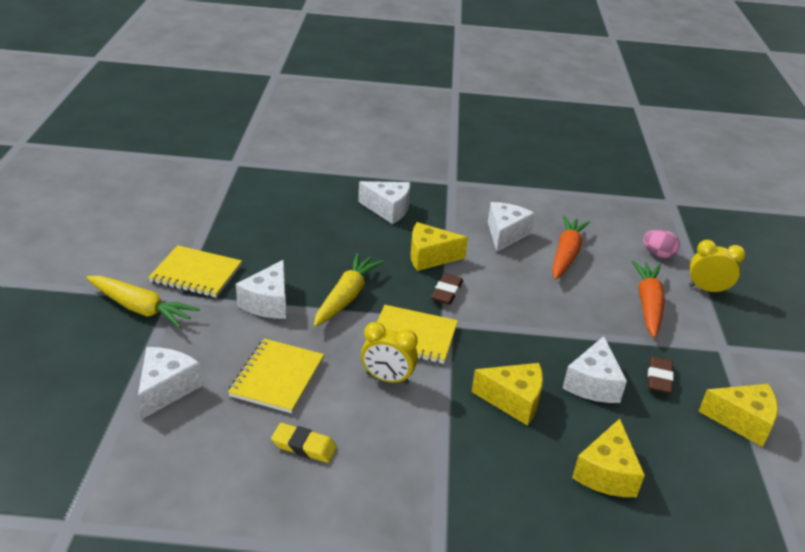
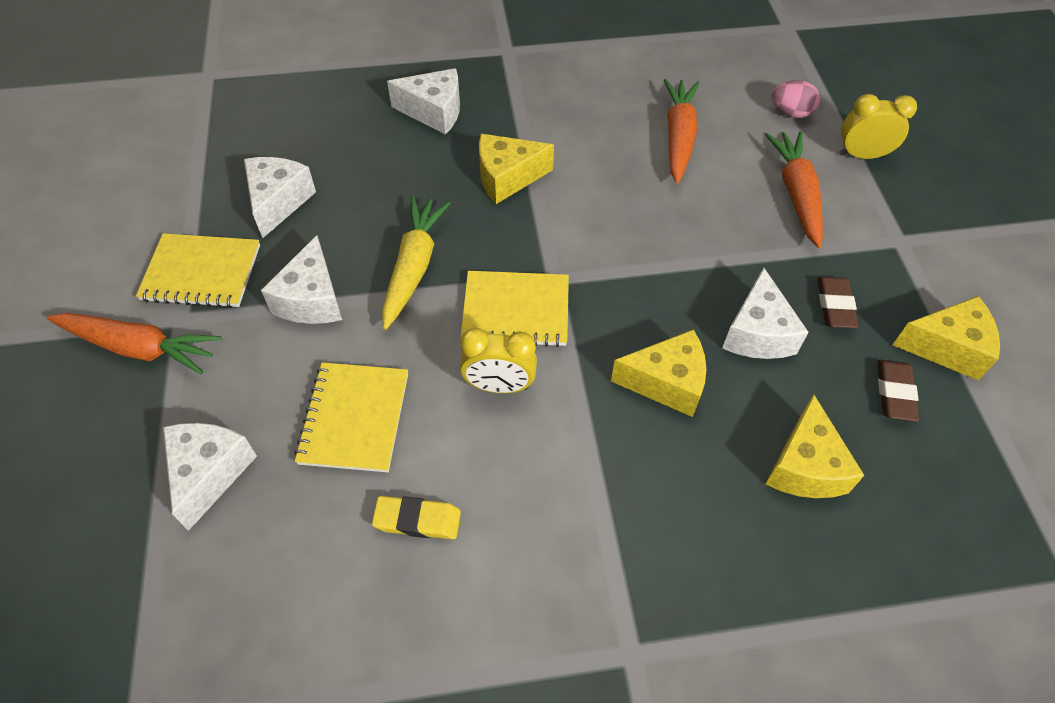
camera: 10 degrees left, 20 degrees up
yellow carrot [86,276,200,328] -> orange carrot [47,313,221,374]
brown eraser [431,273,463,305] -> brown eraser moved to [877,360,919,422]
white cheese [488,202,535,252] -> white cheese moved to [244,157,316,238]

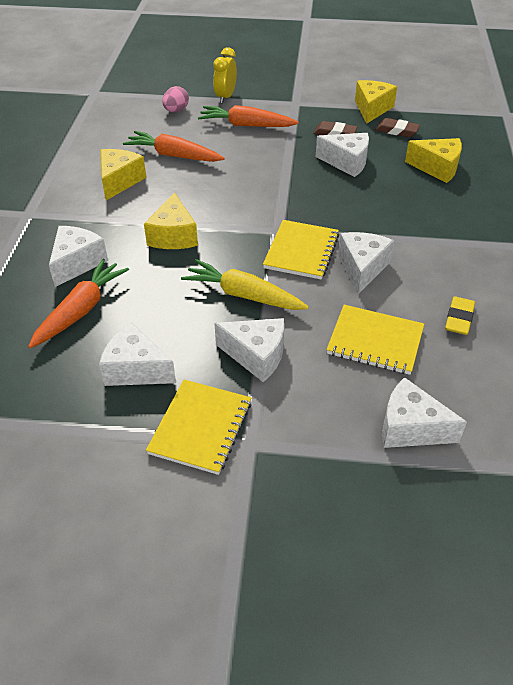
camera: 75 degrees left, 10 degrees down
orange carrot [47,313,221,374] -> orange carrot moved to [28,259,129,348]
yellow clock [460,328,537,393] -> white cheese [338,232,394,294]
yellow cheese [611,329,706,417] -> yellow cheese moved to [101,149,146,200]

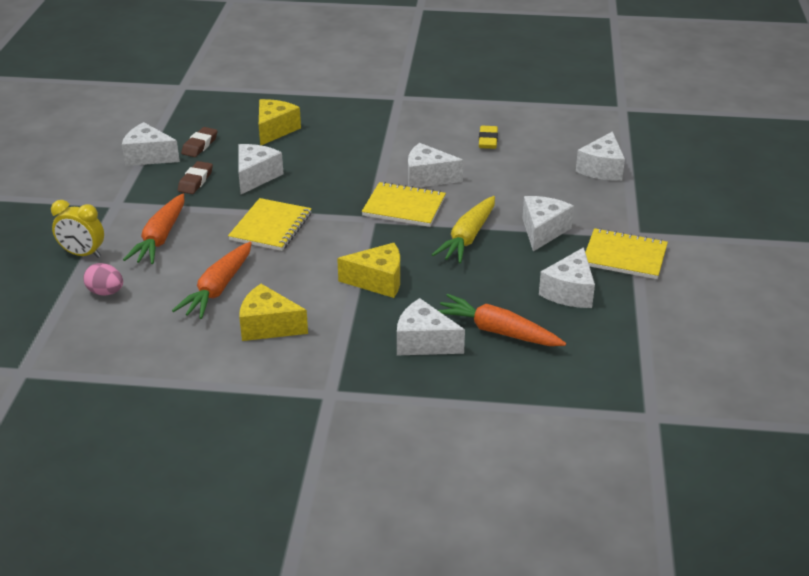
camera: 90 degrees left, 10 degrees down
yellow notebook [326,305,424,375] -> yellow notebook moved to [228,198,312,251]
yellow cheese [355,80,397,124] -> white cheese [122,122,180,166]
yellow eraser [445,296,475,335] -> yellow eraser turned 75 degrees clockwise [479,126,498,149]

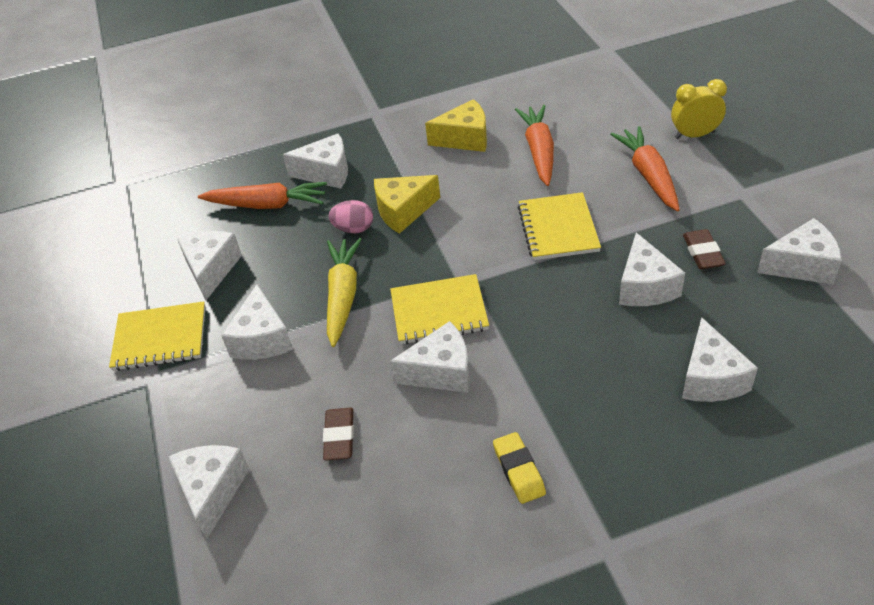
camera: 160 degrees right, 10 degrees up
pink egg [83,263,123,295] -> pink egg moved to [329,200,373,233]
brown eraser [181,127,218,157] -> brown eraser moved to [323,408,354,461]
yellow cheese [259,99,301,145] -> white cheese [682,317,758,402]
yellow eraser [479,126,498,149] -> yellow eraser moved to [493,432,546,504]

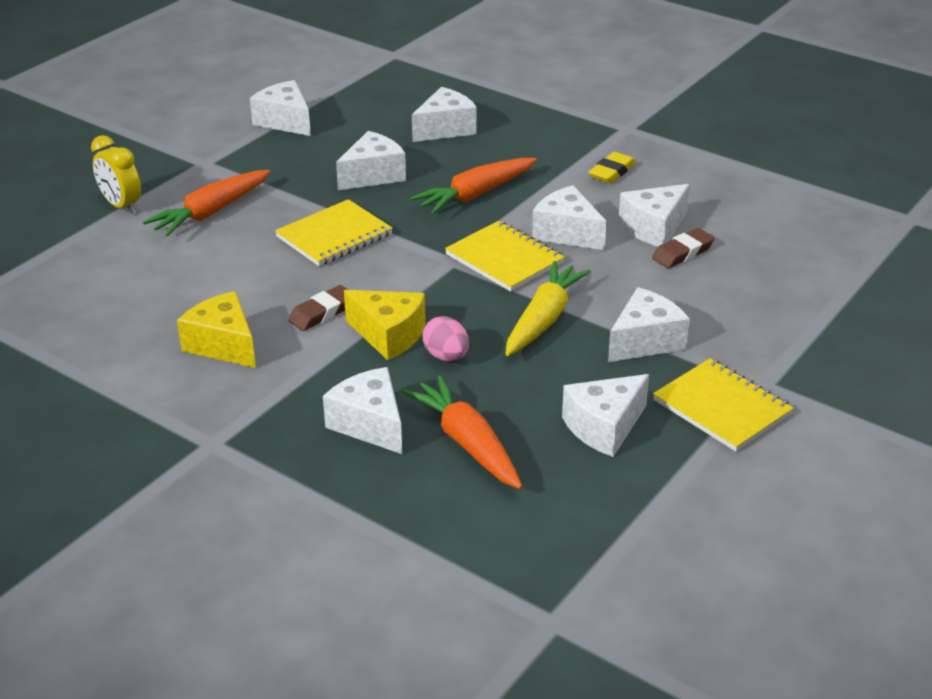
camera: 130 degrees left, 10 degrees down
white cheese [168,445,250,539] -> white cheese moved to [618,184,690,247]
yellow carrot [327,238,362,347] -> yellow carrot turned 150 degrees clockwise [506,261,591,356]
orange carrot [515,105,554,186] -> orange carrot moved to [410,158,536,214]
brown eraser [683,229,726,269] -> brown eraser moved to [288,285,348,331]

